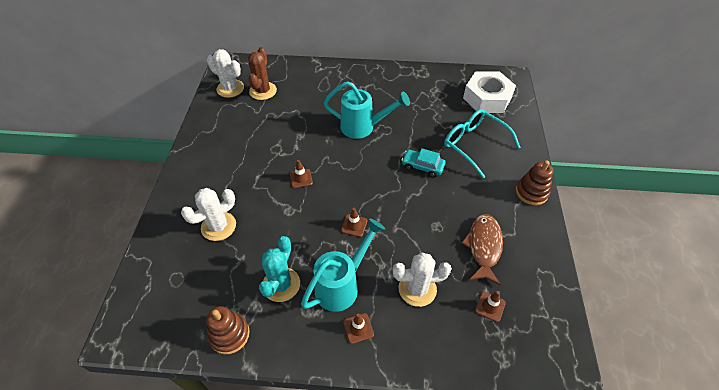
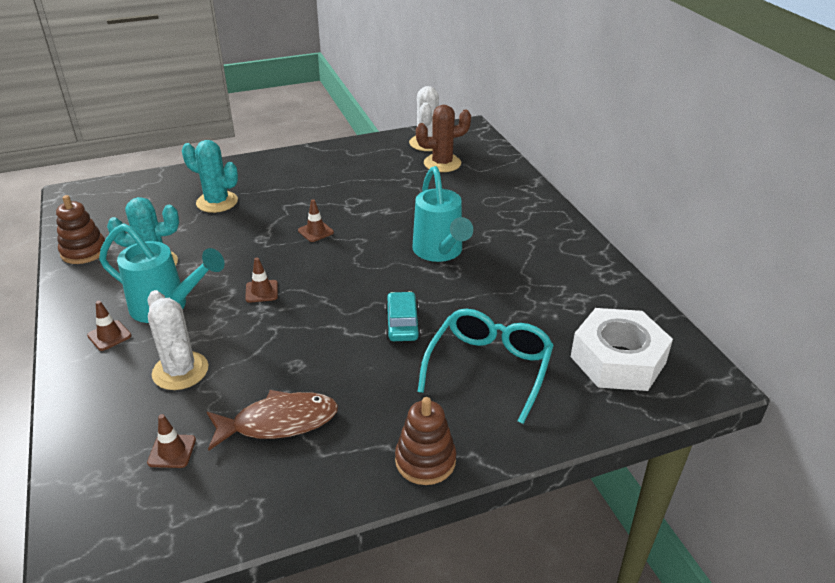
camera: 65 degrees right, 15 degrees down
white cactus [181,188,236,241] -> turquoise cactus [182,140,238,213]

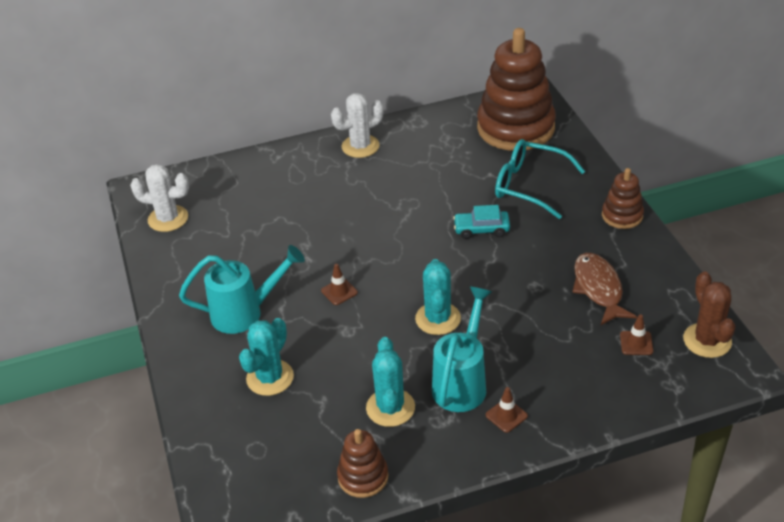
camera: 85 degrees left, 5 degrees up
white cactus [148,290,208,390] -> white cactus moved to [331,93,384,158]
brown traffic cone [245,257,278,303] -> turquoise cactus [415,259,461,335]
turquoise watering can [412,166,473,262] -> turquoise watering can moved to [179,245,305,334]
brown cactus [416,105,471,172] -> brown cactus moved to [683,271,735,358]
white nut [571,308,673,391] -> brown stacking toy [477,28,556,151]

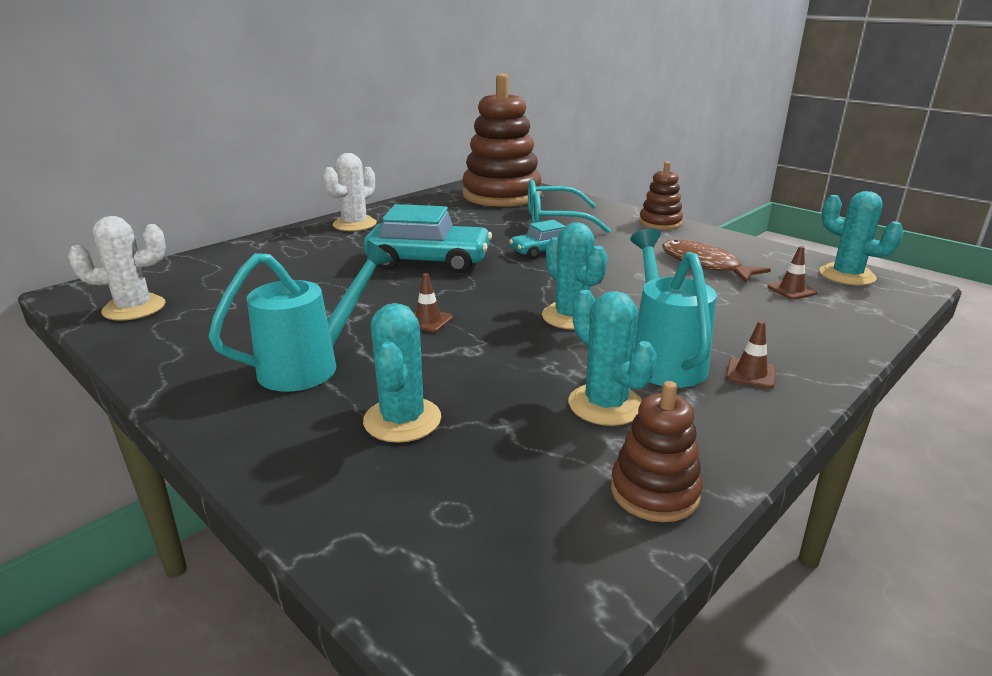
camera: 30 degrees left, 15 degrees down
brown cactus [683,271,735,358] -> turquoise cactus [819,191,904,285]
none -> turquoise car [364,204,492,274]

